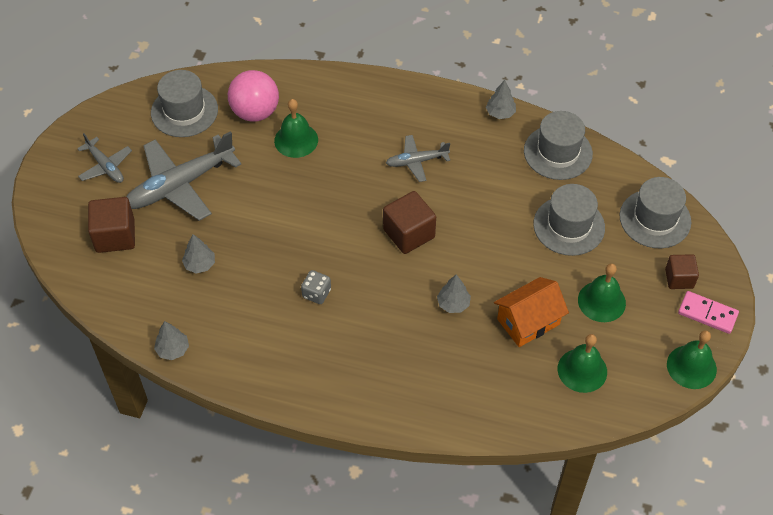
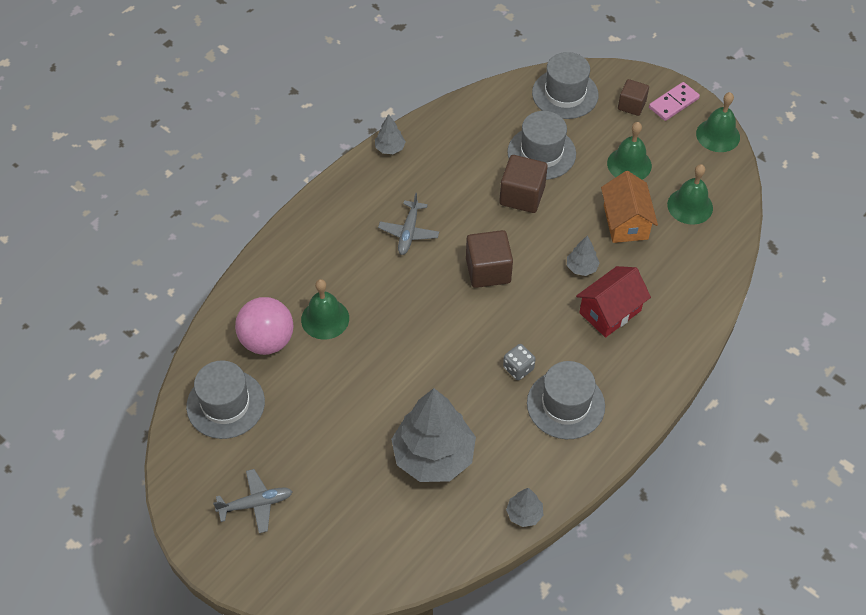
camera: 65 degrees left, 0 degrees up
brown cube [88,197,135,253] -> brown cube moved to [499,155,548,213]
grey plane [126,131,241,221] -> none
grey tree [182,234,215,274] -> grey tree [391,388,476,482], size x2.30
grey hat [524,111,593,180] -> grey hat moved to [527,361,605,439]
none -> red house [576,266,651,337]

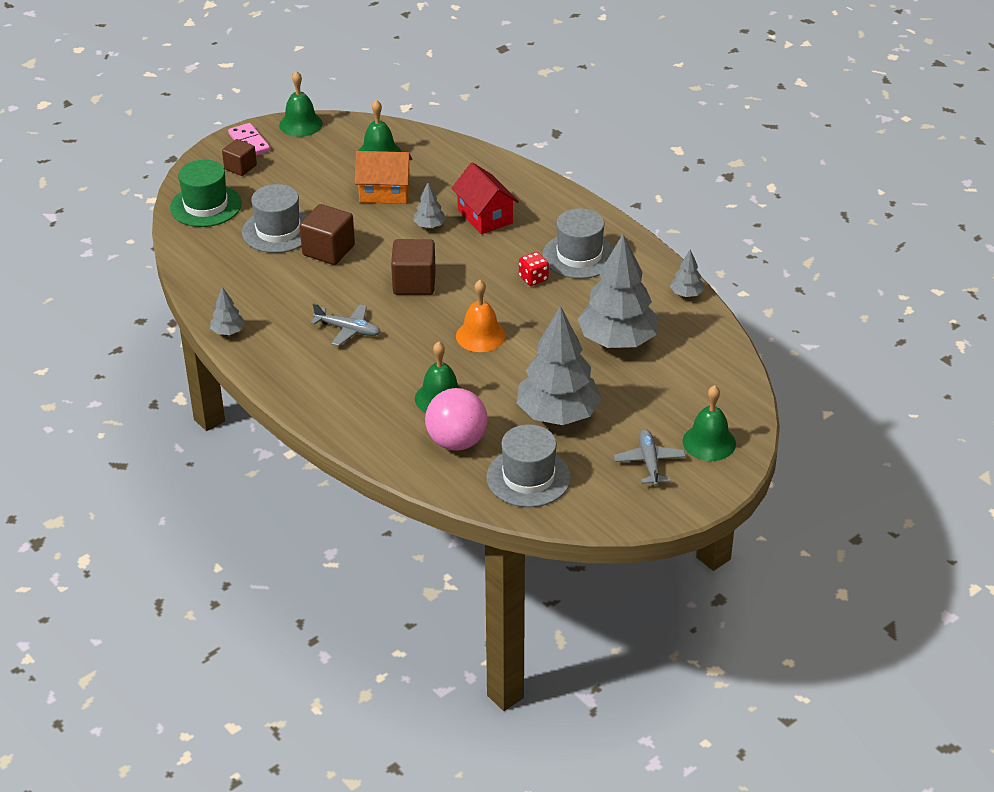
camera: 80 degrees left, 15 degrees down
grey dice [503,344,536,380] -> red dice [519,252,549,286]
grey hat [532,52,599,119] -> green hat [170,160,242,227]
green bell [607,122,652,180] -> green bell moved to [683,385,736,461]
none -> orange bell [456,280,506,352]
none -> grey tree [517,306,602,425]

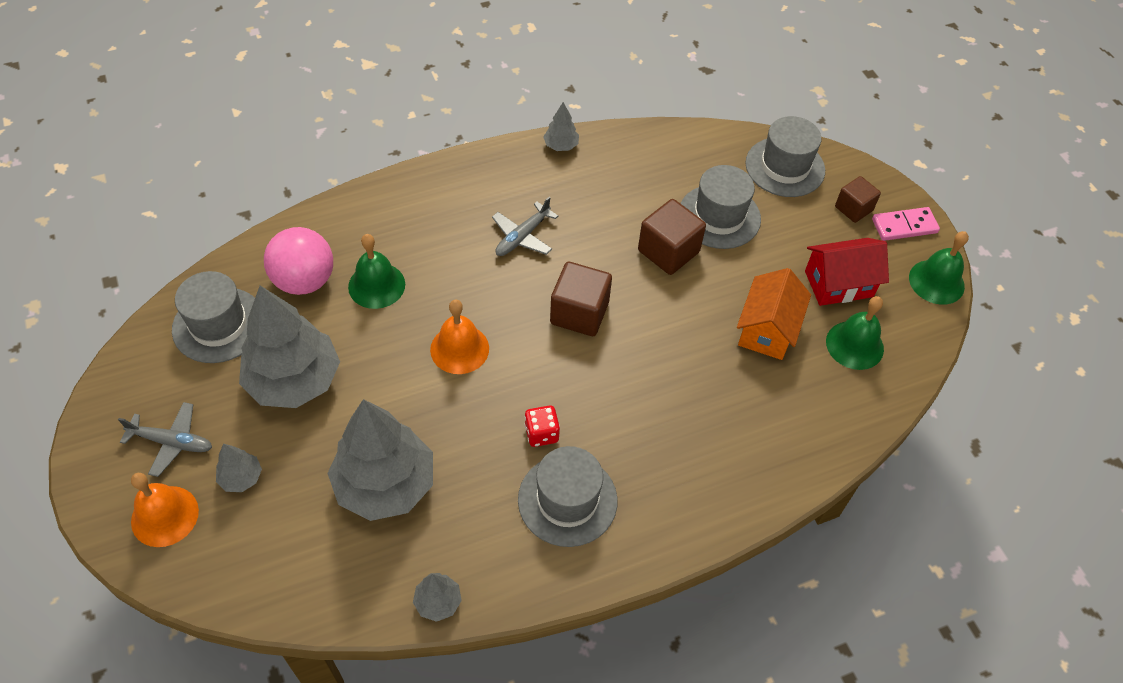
camera: 105 degrees right, 15 degrees up
green hat [170,160,242,227] -> grey hat [746,116,825,197]
grey tree [413,182,446,228] -> grey tree moved to [216,444,262,492]
red house [451,162,519,234] -> red house moved to [805,238,889,306]
green bell [683,385,736,461] -> orange bell [131,473,199,547]

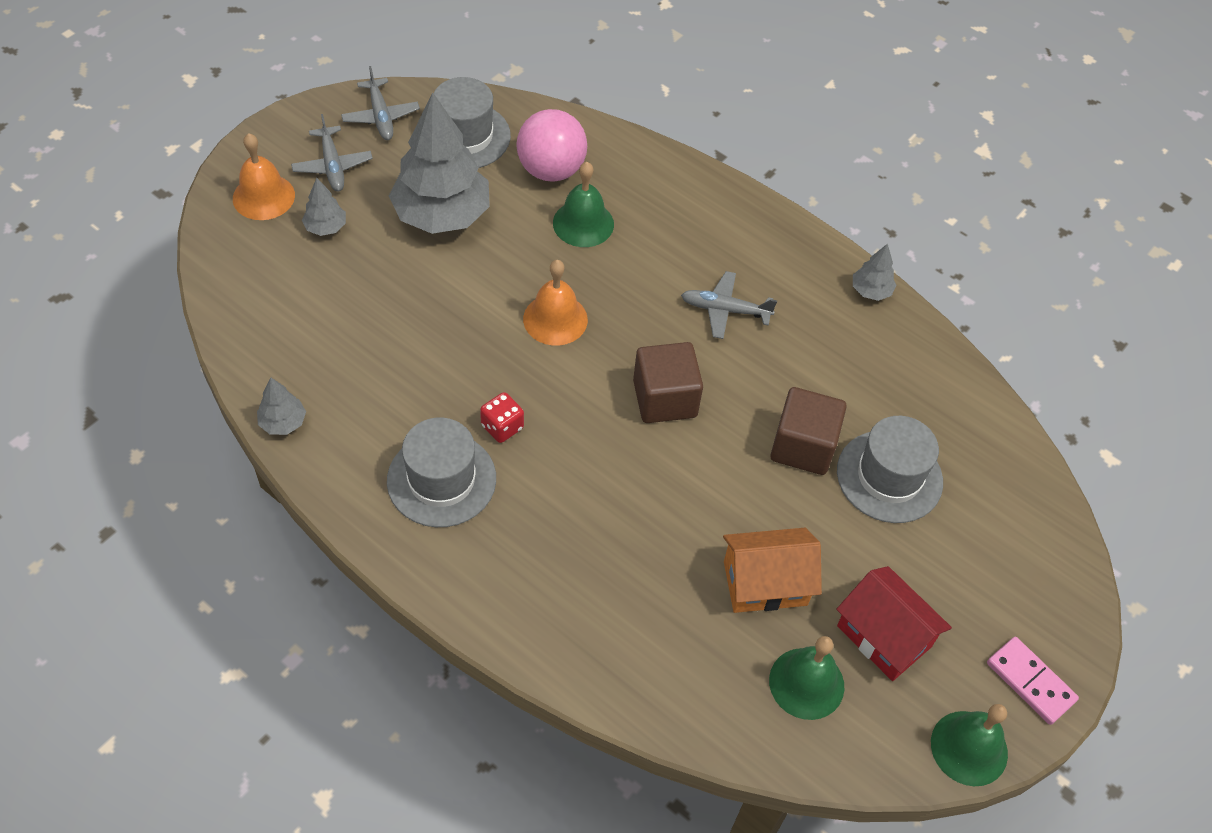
camera: 60 degrees right, 0 degrees up
grey tree [327,399,433,521] -> none
grey hat [746,116,825,197] -> none
brown cube [835,176,881,223] -> none
none -> grey plane [341,66,420,140]

